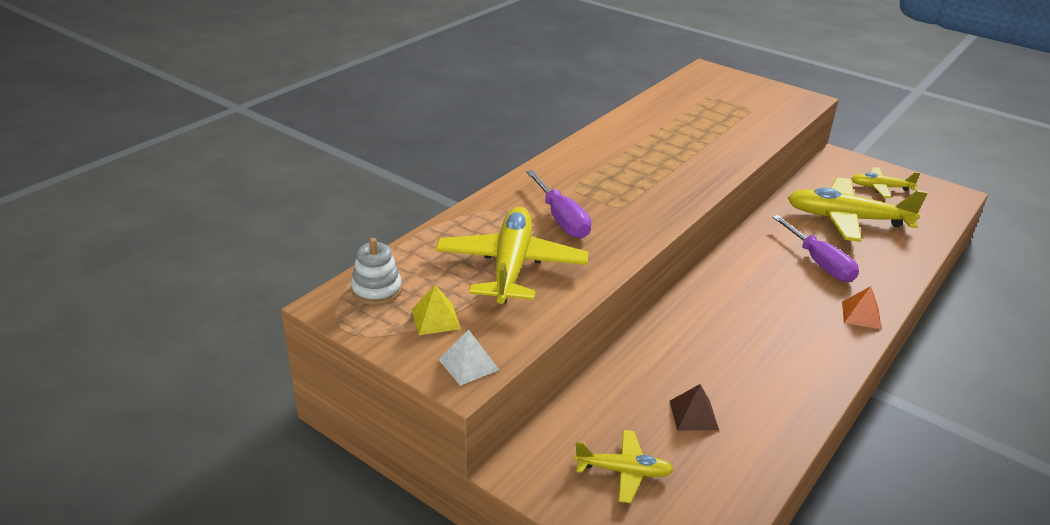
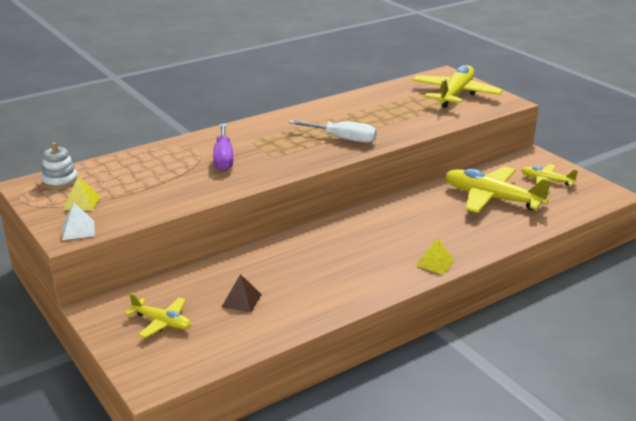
camera: 20 degrees right, 5 degrees down
yellow plane [435,207,588,304] -> yellow plane moved to [412,65,503,108]
purple screwdriver [772,215,859,282] -> none
orange pyramid [842,286,882,329] -> yellow pyramid [415,238,455,274]
none -> white screwdriver [289,120,377,143]

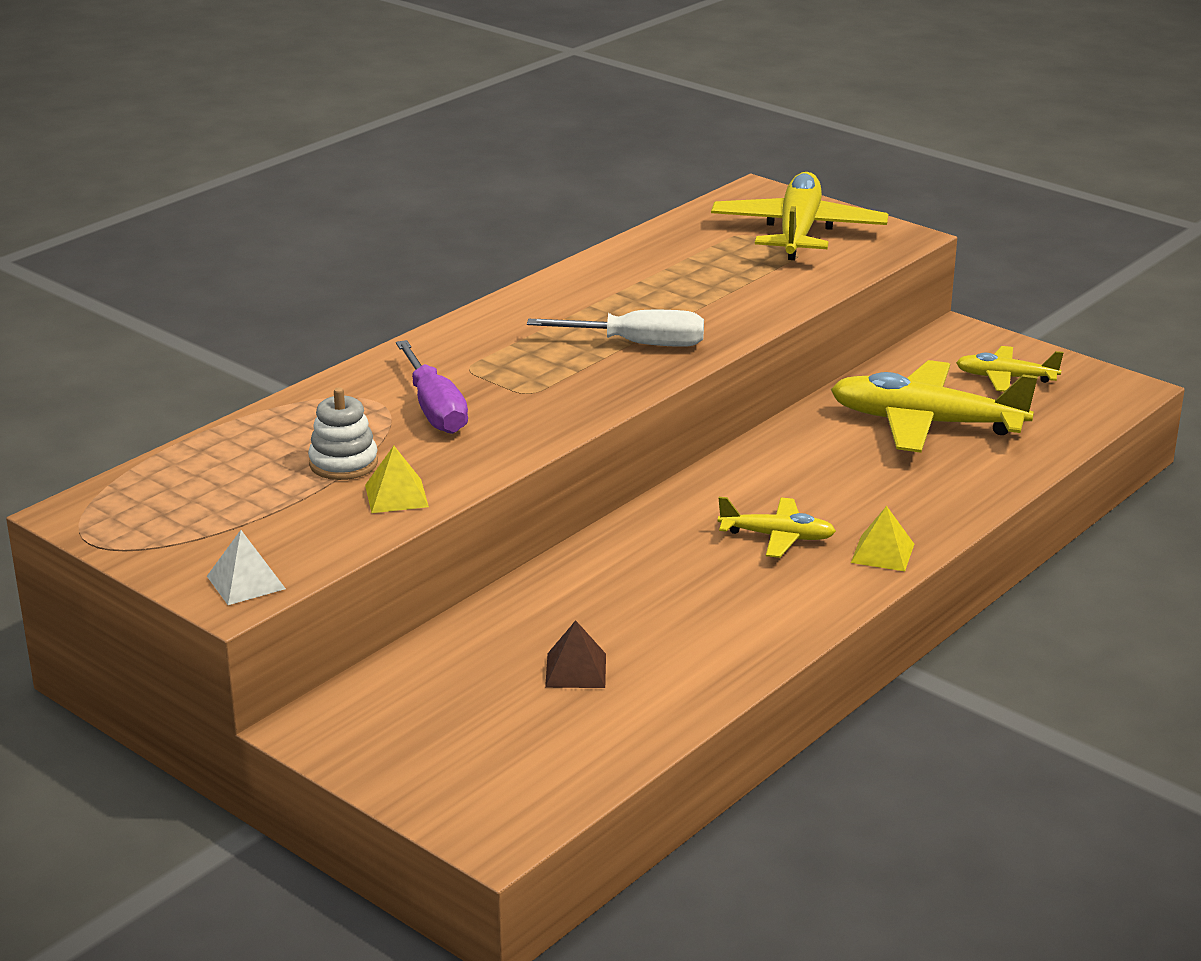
camera: 15 degrees left, 0 degrees up
white stacking toy [41,142,78,190] -> white stacking toy moved to [308,387,378,480]
yellow pyramid [63,177,101,211] -> yellow pyramid moved to [365,446,429,513]
yellow plane [125,293,191,338] -> yellow plane moved to [718,497,836,558]

